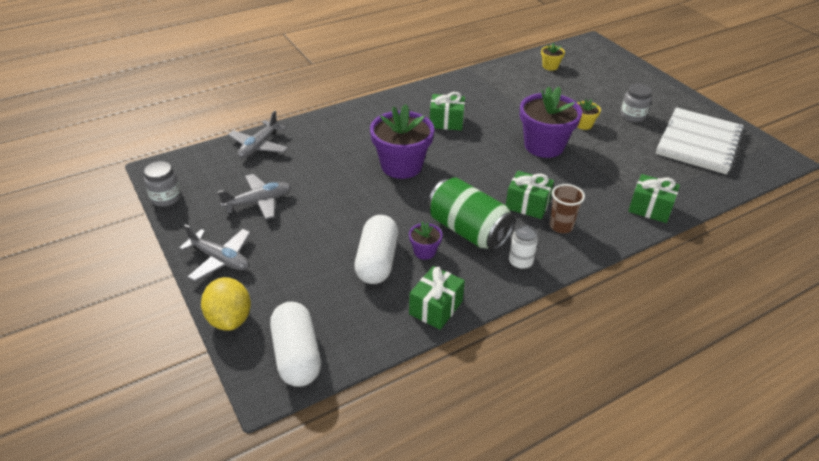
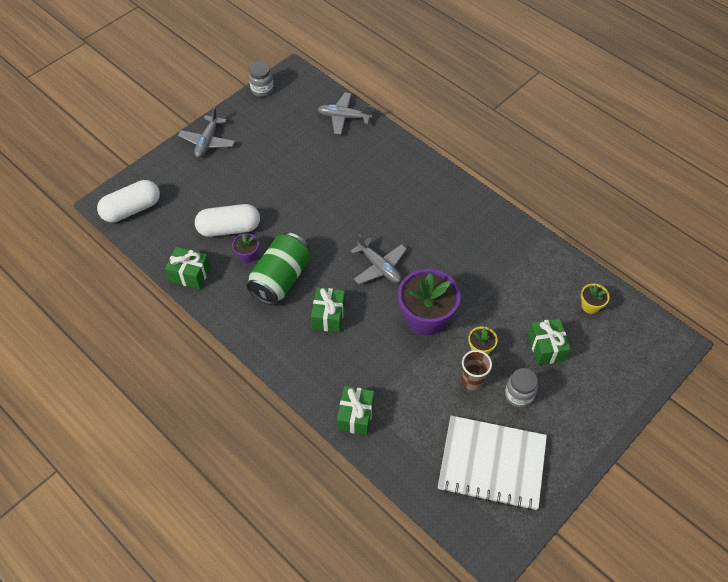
camera: 75 degrees right, 15 degrees up
yellow lemon [201,277,251,331] -> none
grey plane [218,174,291,220] -> grey plane moved to [351,234,407,284]
purple flower pot [370,104,434,179] -> none
green gift [430,92,465,131] -> green gift moved to [528,319,571,365]
white can [509,225,538,270] -> none
brown cup [549,184,585,233] -> brown cup moved to [462,350,492,391]

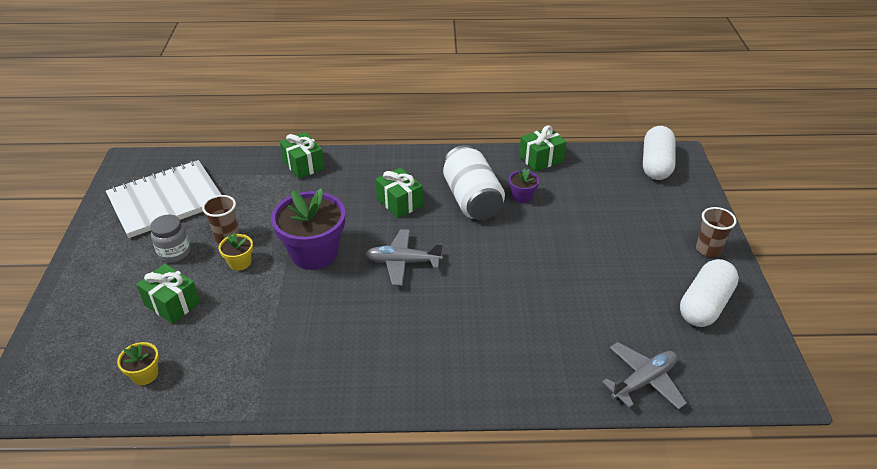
camera: 135 degrees right, 15 degrees down
grey plane [178,107,235,158] -> brown cup [696,207,737,257]
white capsule [195,204,260,237] -> white capsule moved to [680,259,739,327]
green can [246,233,311,305] -> white can [443,145,505,220]
grey jar [249,62,274,97] -> none

